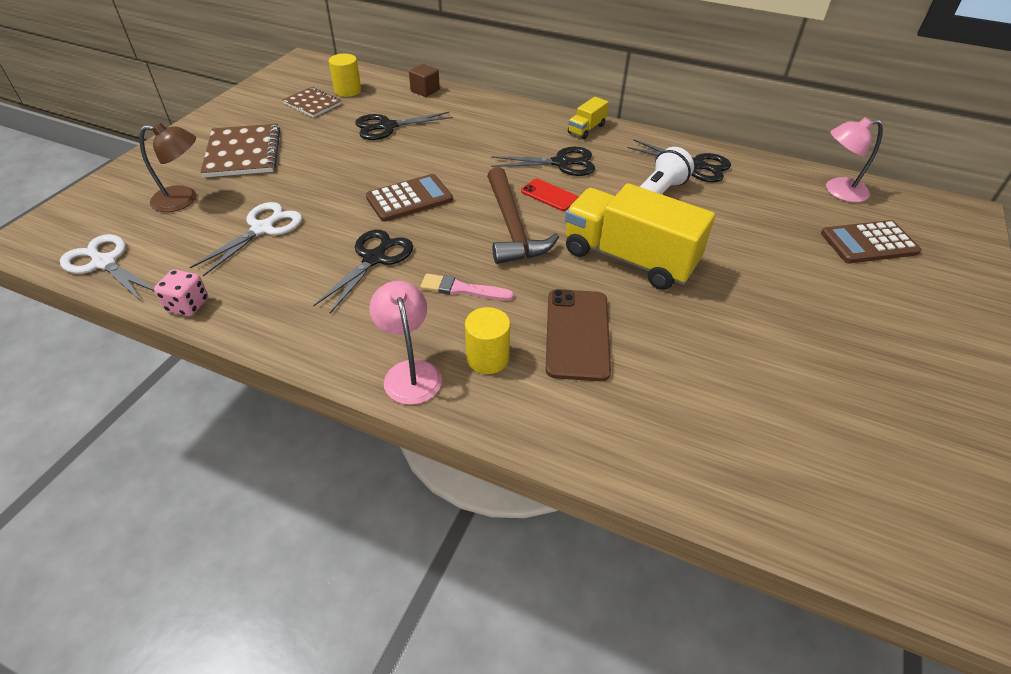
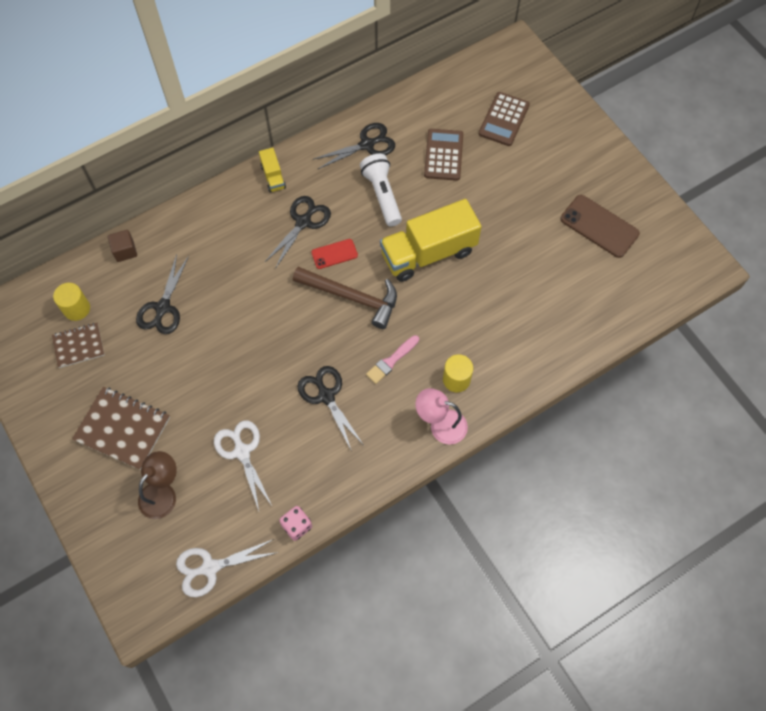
camera: 55 degrees left, 20 degrees up
brown calculator [366,174,453,222] -> brown calculator moved to [424,129,463,181]
brown phone [546,289,611,381] -> brown phone moved to [560,195,640,258]
pink lamp [826,117,883,202] -> none

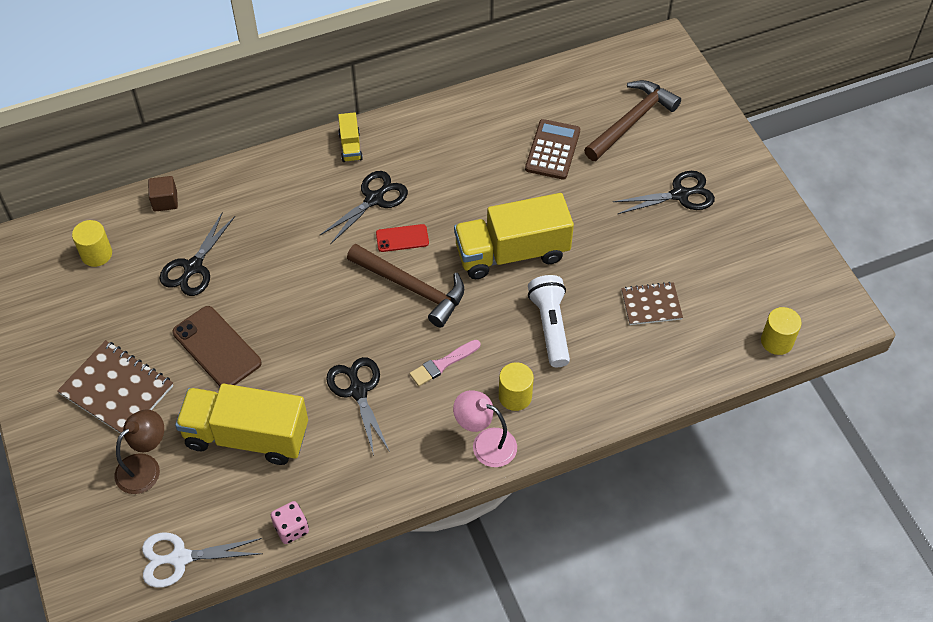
camera: 10 degrees right, 10 degrees down
brown notebook [52,323,105,368] -> brown notebook moved to [621,282,683,325]
white scissors [214,420,272,510] -> yellow truck [175,384,308,465]
black scissors [314,123,395,169] -> black scissors moved to [613,171,715,214]
white flashlight [360,154,402,226] -> white flashlight moved to [528,275,570,367]
brown calculator [479,92,530,146] -> brown hammer [584,80,681,161]
brown phone [560,195,640,258] -> brown phone moved to [172,306,262,386]
none -> yellow cylinder [761,307,802,355]

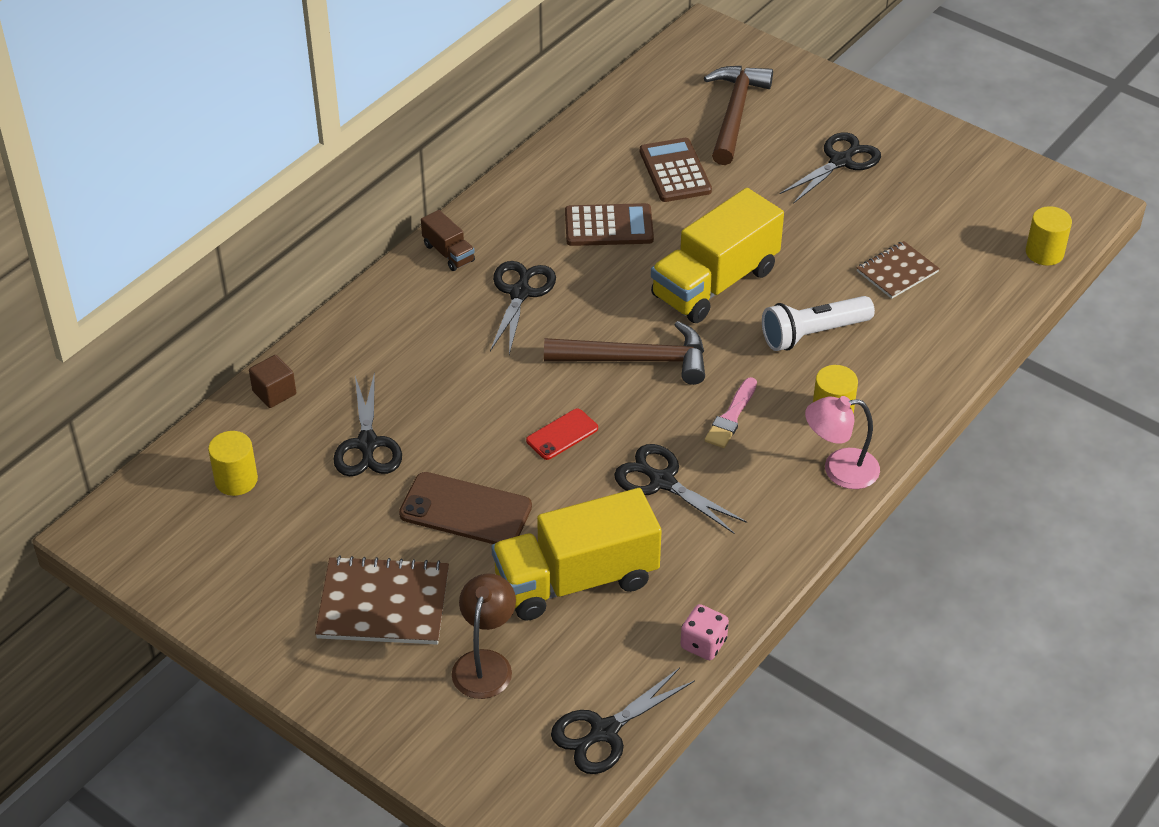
camera: 30 degrees left, 10 degrees down
white scissors [142,533,263,588] -> black scissors [551,668,695,774]
yellow truck [338,112,363,162] -> brown truck [421,210,475,271]
red phone [376,224,429,252] -> red phone moved to [526,409,598,460]
white flashlight [528,275,570,367] -> white flashlight turned 75 degrees counterclockwise [762,296,875,351]
none -> brown calculator [565,203,654,246]

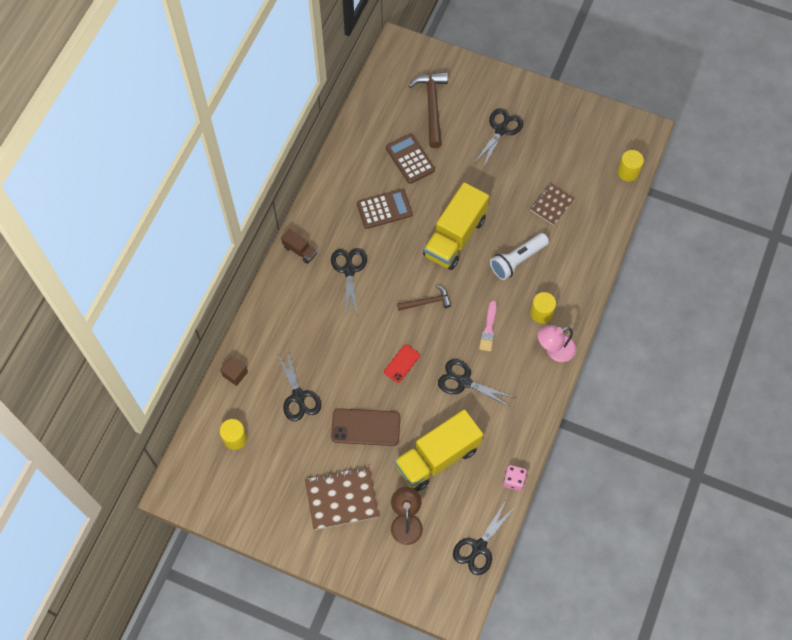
camera: 15 degrees left, 20 degrees up
brown hammer [544,321,705,385] -> brown hammer [397,285,451,311], size x0.58

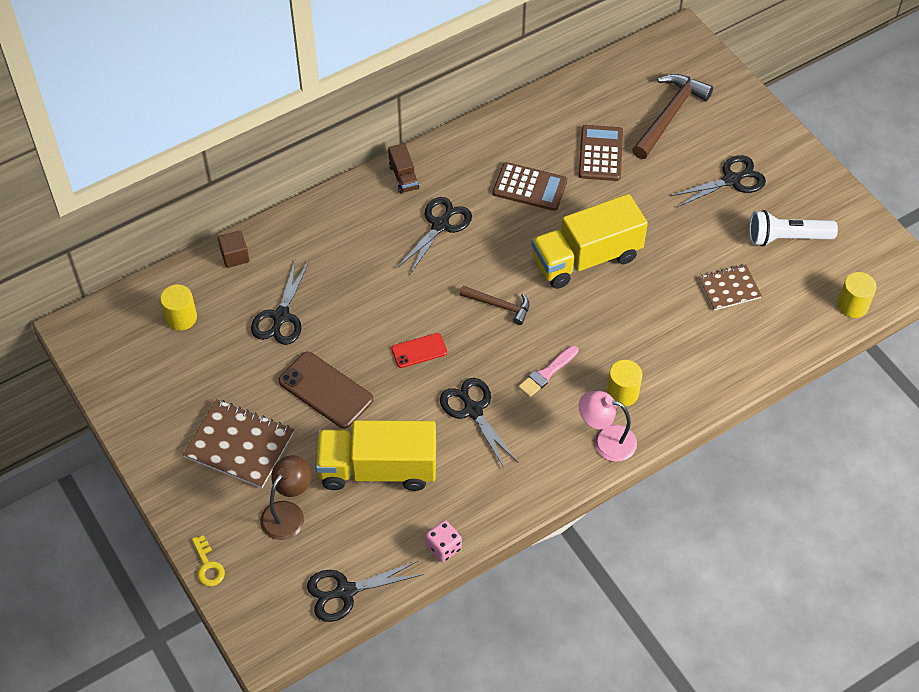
camera: 35 degrees right, 10 degrees down
white flashlight [490,233,549,280] -> white flashlight moved to [749,210,838,247]
none -> yellow key [192,535,225,586]

